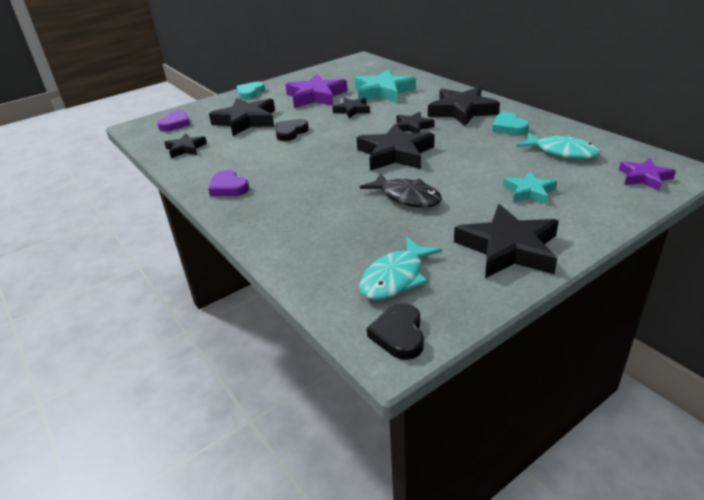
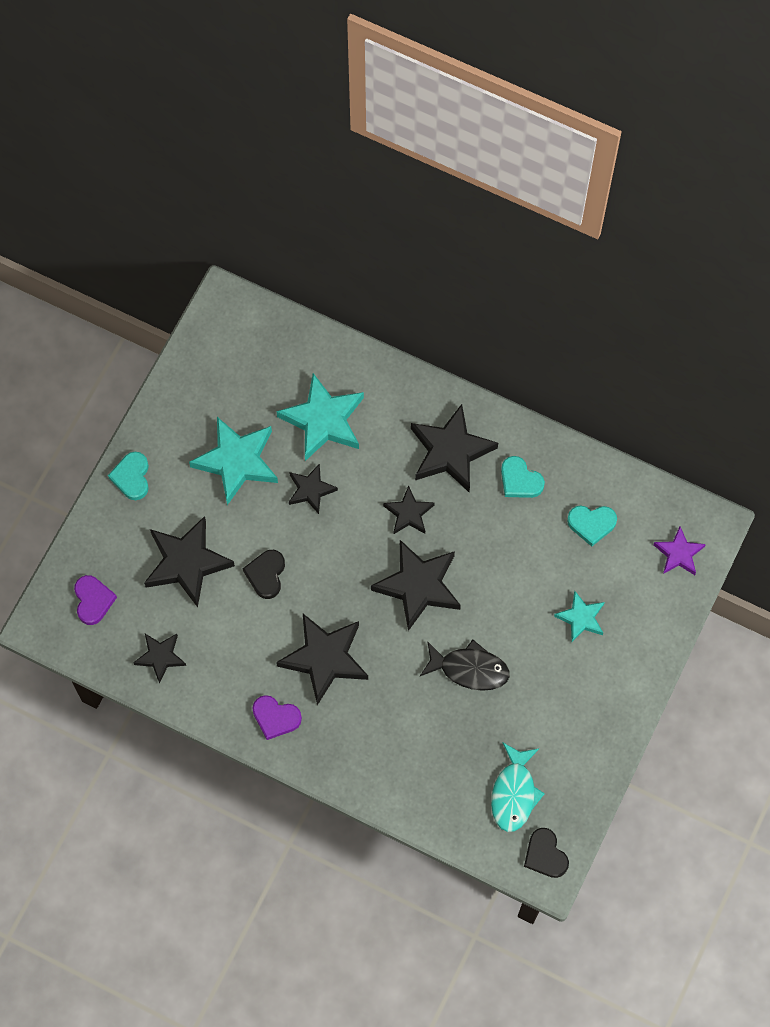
camera: 30 degrees left, 35 degrees up
purple star [285,74,348,108] -> turquoise star [189,417,278,505]
black star [454,204,559,278] -> black star moved to [276,614,368,705]
turquoise fish [516,133,600,159] -> turquoise heart [567,505,617,547]

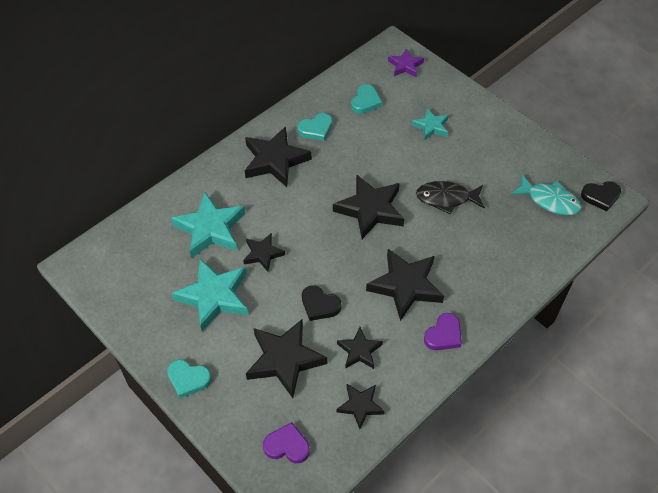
camera: 70 degrees left, 15 degrees down
black star [383,486,435,534] -> black star moved to [337,327,383,369]
black fish [420,640,510,691] -> black fish turned 120 degrees counterclockwise [416,181,485,214]

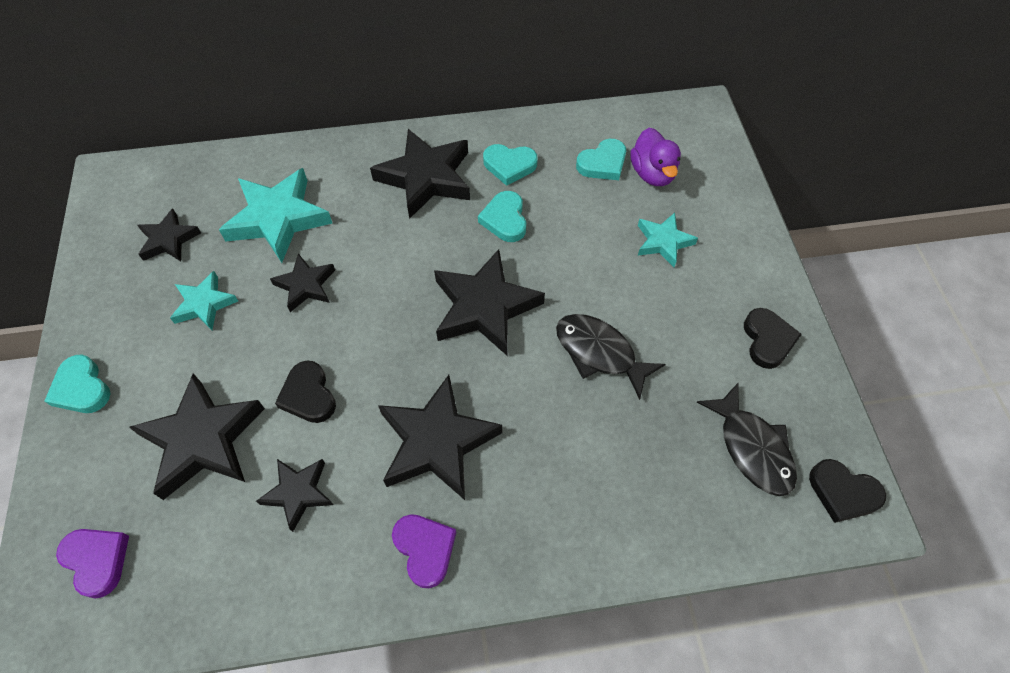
camera: 35 degrees right, 5 degrees up
turquoise star [171,259,248,332] -> turquoise star [170,271,238,330], size x0.57
black star [336,384,385,429] -> black star moved to [137,209,201,261]
purple star [388,48,424,77] -> none
purple heart [424,313,462,350] -> purple heart turned 105 degrees counterclockwise [392,514,456,588]
turquoise fish [511,174,581,215] -> black fish [696,383,797,496]
none -> turquoise heart [478,191,526,242]
none -> purple duck [630,128,681,186]
none -> black heart [744,308,802,369]

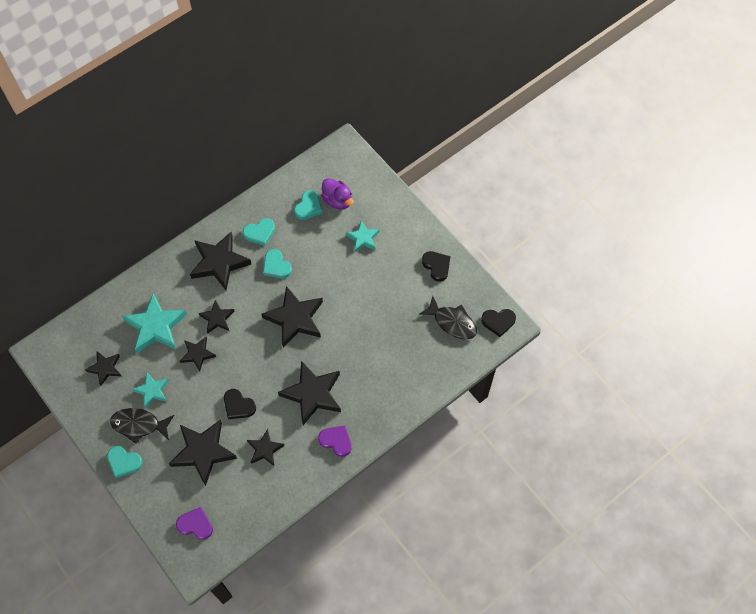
camera: 30 degrees left, 5 degrees up
black fish [556,314,666,400] -> black fish moved to [110,408,174,444]
none -> black star [199,300,235,334]

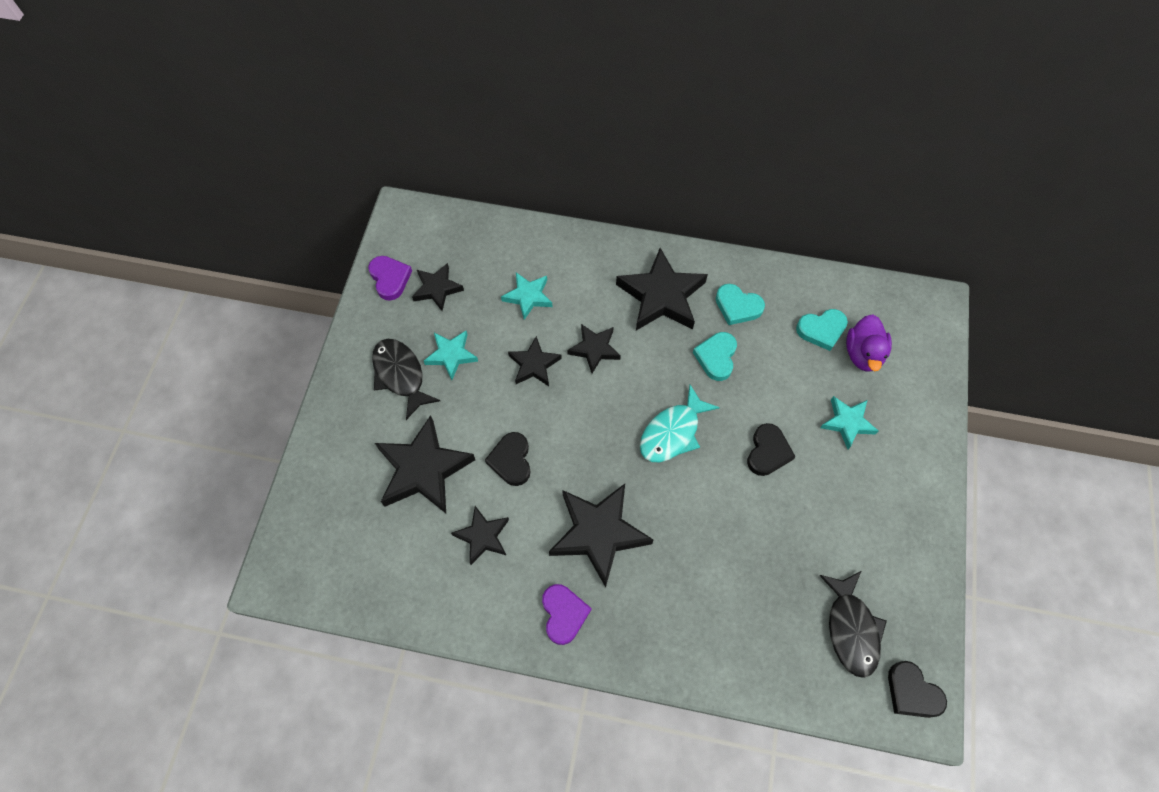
camera: 50 degrees right, 0 degrees up
turquoise heart [107,446,143,478] -> none
turquoise star [122,293,187,353] -> turquoise star [501,272,552,320], size x0.57
purple heart [176,507,213,540] -> purple heart moved to [368,256,412,301]
black star [261,286,323,347] -> turquoise fish [640,385,720,462]
black heart [422,251,451,282] -> black heart moved to [747,423,796,476]

